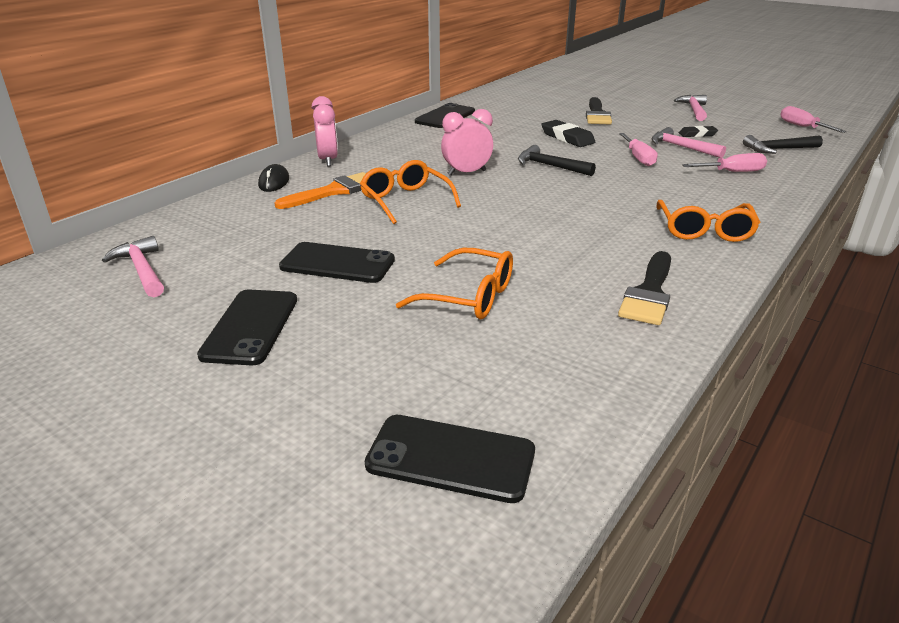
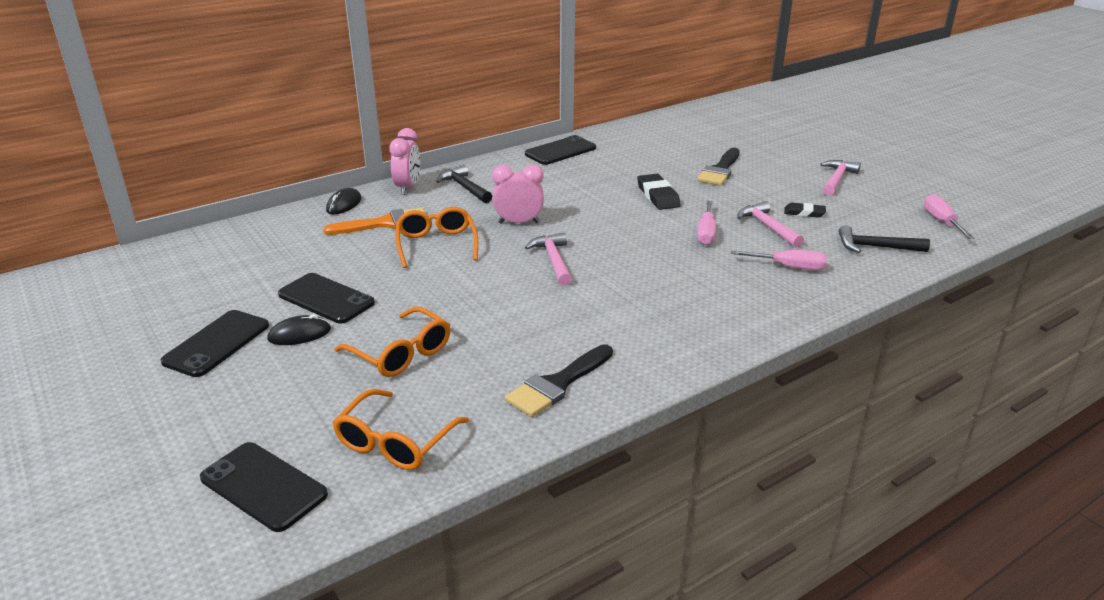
camera: 20 degrees right, 0 degrees up
pink hammer [102,236,164,297] -> pink hammer moved to [525,233,572,286]
black hammer [518,145,596,176] -> black hammer moved to [436,165,492,203]
orange glasses [656,200,761,242] -> orange glasses moved to [332,389,469,470]
none -> black mouse [267,314,331,345]

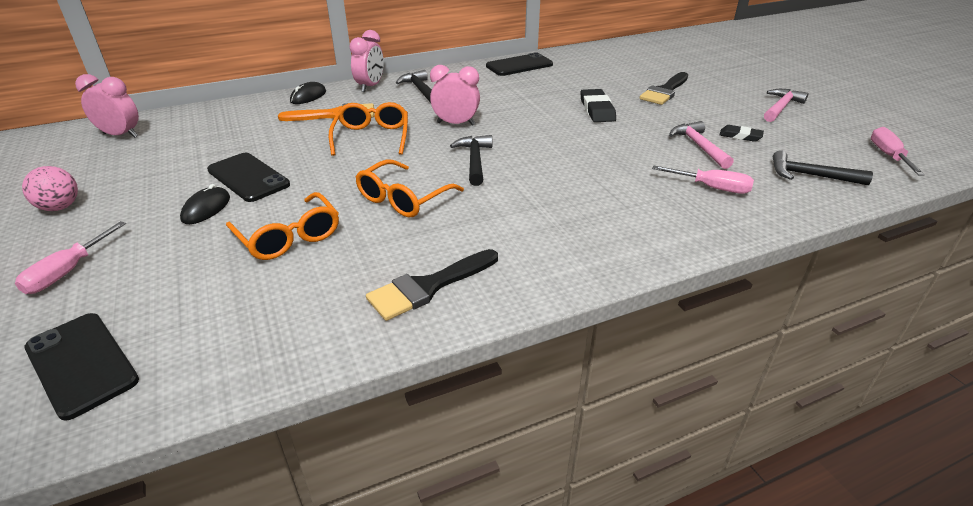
camera: 10 degrees right, 5 degrees up
black phone [161,310,269,377] -> none
black mouse [267,314,331,345] -> black mouse turned 60 degrees counterclockwise [180,184,230,224]
orange glasses [332,389,469,470] -> orange glasses moved to [356,160,464,217]
pink hammer [525,233,572,286] -> black hammer [450,135,492,186]
pink screwdriver [697,200,716,245] -> pink screwdriver moved to [15,221,126,294]
none -> pink ball [22,166,78,211]
none -> pink clock [75,74,139,138]

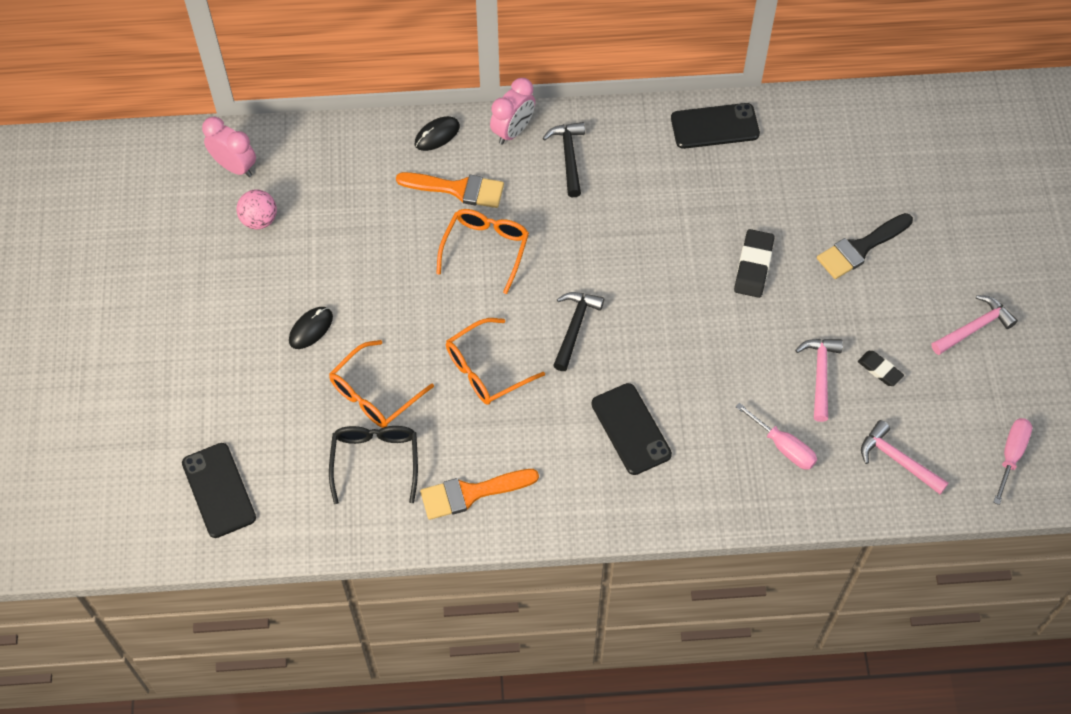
camera: 20 degrees right, 25 degrees up
pink screwdriver [15,221,126,294] -> none
pink ball [22,166,78,211] -> pink ball moved to [237,190,277,229]
black phone [207,153,290,202] -> black phone moved to [591,383,672,475]
orange glasses [226,192,339,260] -> orange glasses turned 60 degrees clockwise [329,340,434,428]
black brush [366,249,498,321] -> orange brush [420,469,539,520]
pink clock [430,65,480,126] -> none
black hammer [773,150,873,185] -> pink hammer [861,420,949,494]
none -> black glasses [329,426,418,504]

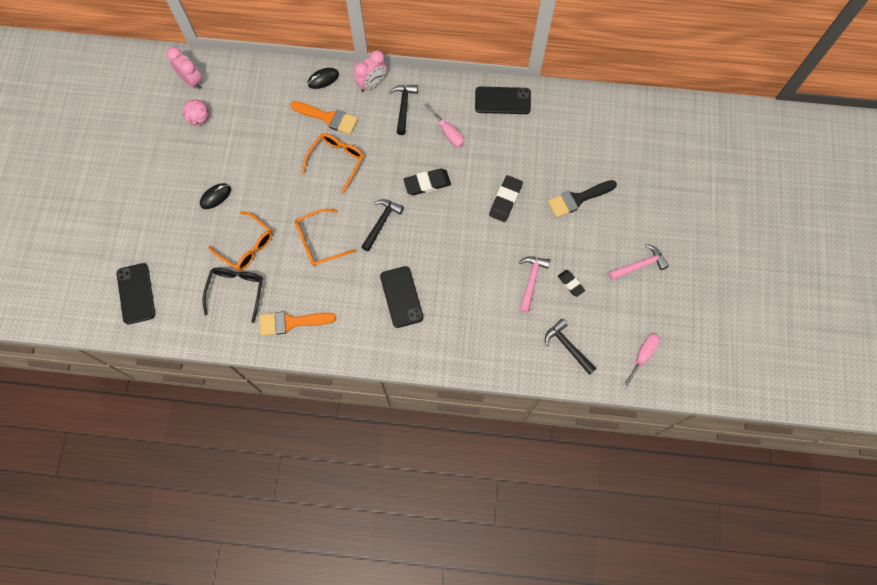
camera: 10 degrees right, 10 degrees up
orange glasses [329,340,434,428] -> orange glasses turned 105 degrees counterclockwise [208,211,273,271]
pink screwdriver [736,403,817,470] -> pink screwdriver moved to [424,103,464,147]
pink hammer [861,420,949,494] -> black hammer [545,319,596,375]
none -> black eraser [403,169,451,195]

